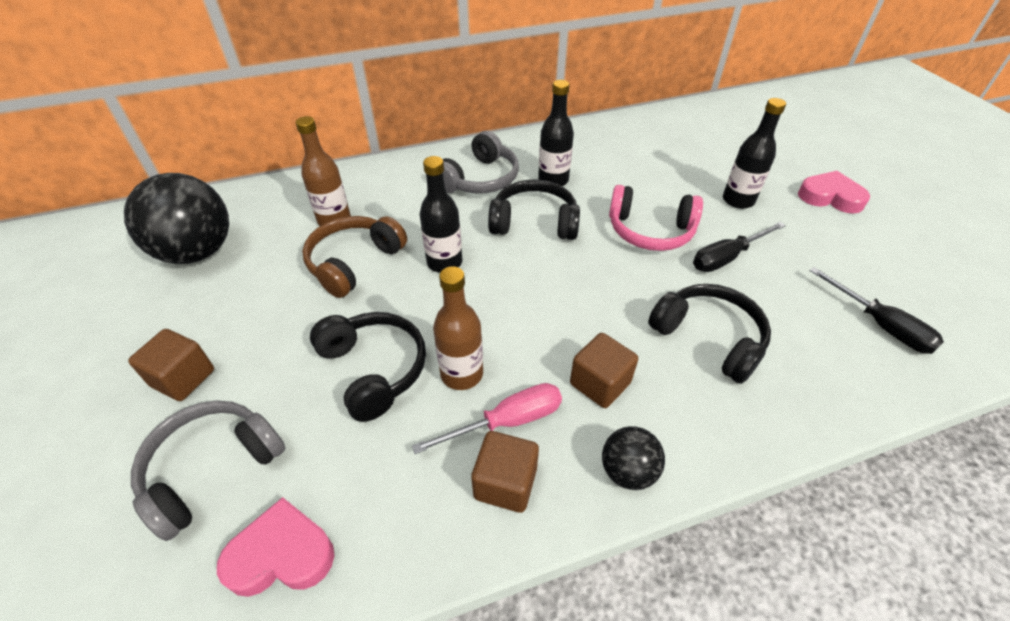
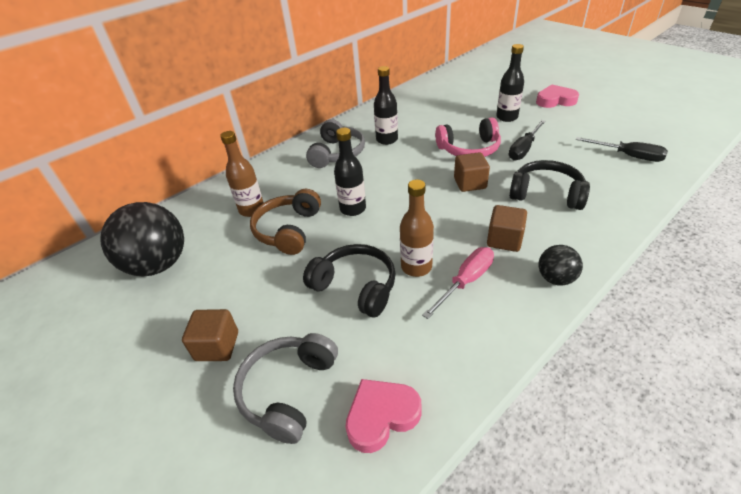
camera: 20 degrees left, 5 degrees down
brown cube [471,431,539,513] -> brown cube moved to [454,152,490,192]
black headphones [488,179,580,240] -> none

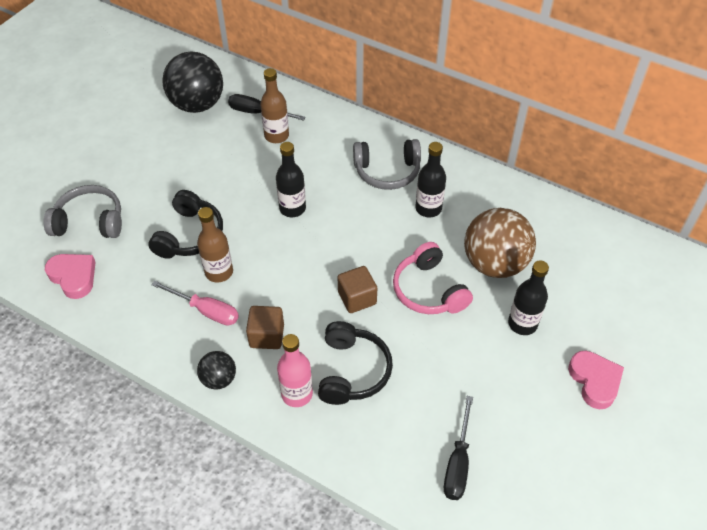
camera: 70 degrees right, 10 degrees up
brown cube [182,309,238,361] -> none
brown headphones [250,189,321,255] -> none
black screwdriver [509,120,546,161] -> black screwdriver moved to [228,94,306,121]
none -> pink bottle [277,334,313,407]
none -> brown ball [464,208,536,278]

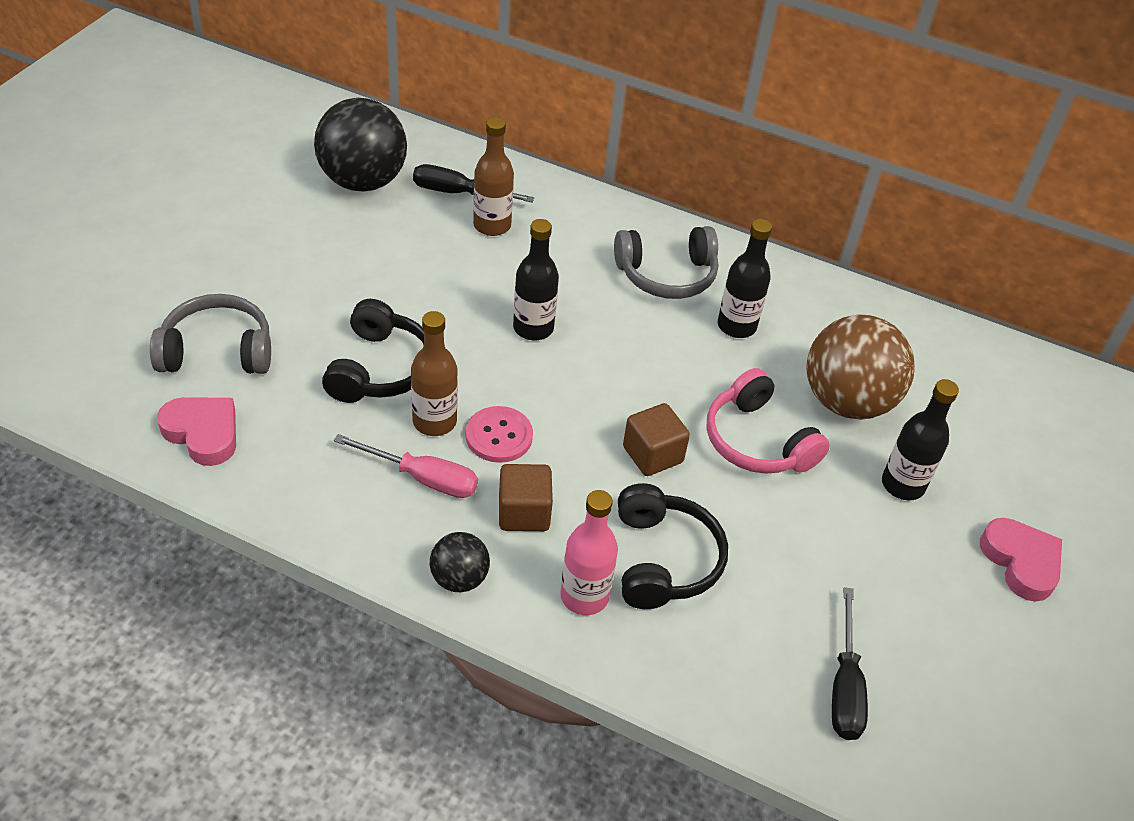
camera: 10 degrees left, 5 degrees down
none -> pink button [466,406,533,463]

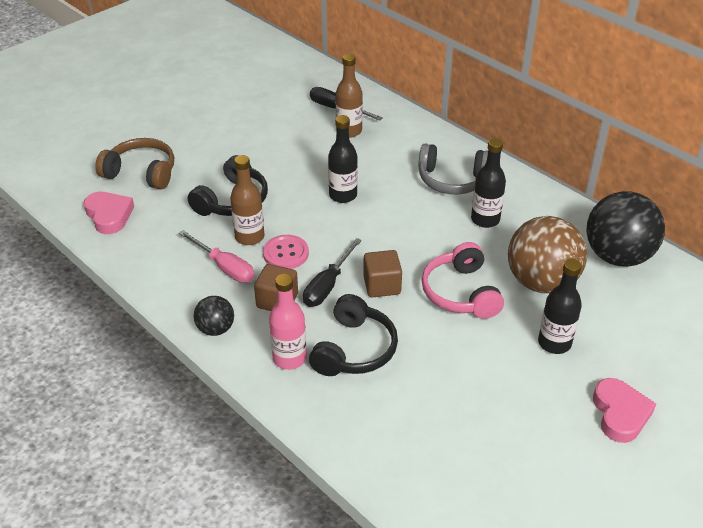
camera: 25 degrees right, 5 degrees down
grey headphones [150,294,271,374] -> brown headphones [95,138,174,189]
black ball [314,98,407,192] -> black ball moved to [586,191,665,267]
black screwdriver [832,587,868,740] -> black screwdriver moved to [303,238,362,307]

